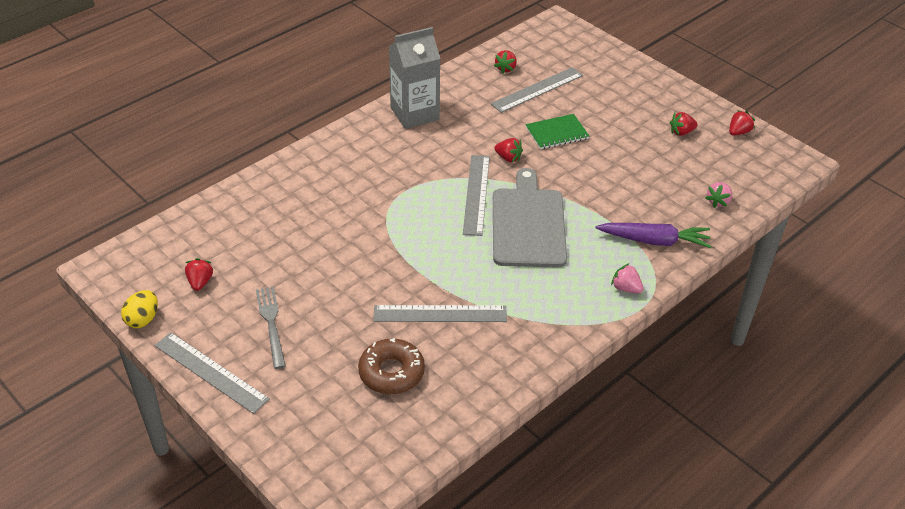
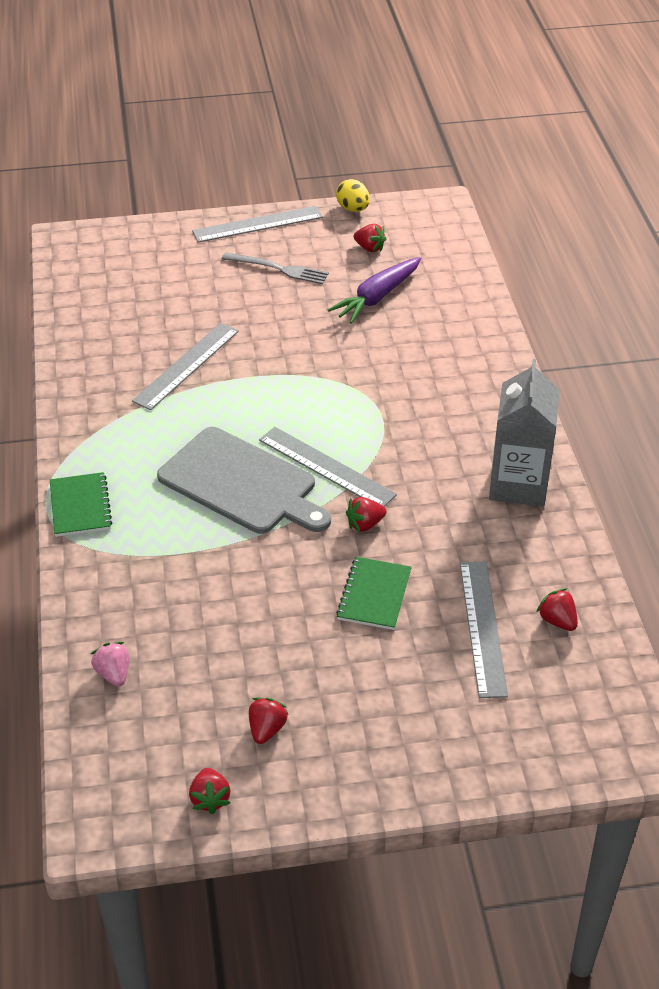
camera: 125 degrees right, 0 degrees up
brown donut [358,338,425,394] -> none
purple carrot [595,223,711,248] -> purple carrot moved to [328,257,422,324]
pink strawberry [611,263,644,294] -> green notebook [50,472,112,537]

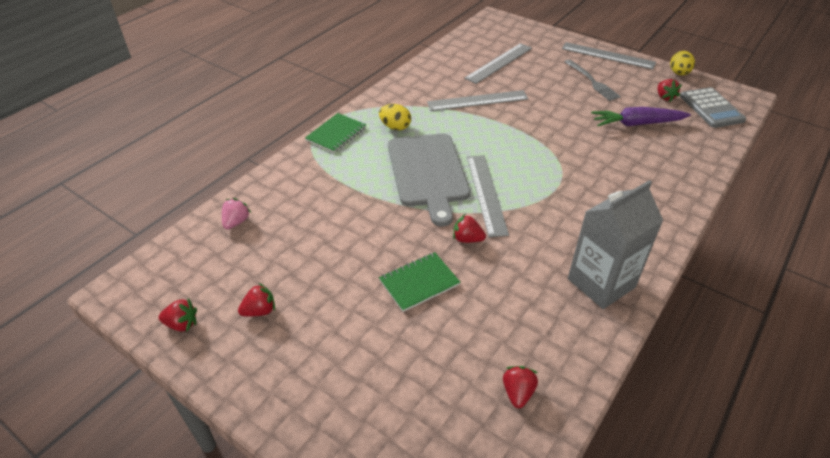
camera: 45 degrees right, 0 degrees up
red strawberry [189,768,231,815] -> red strawberry turned 120 degrees counterclockwise [158,298,197,332]
grey ruler [460,562,508,698] -> grey ruler moved to [464,43,532,84]
none -> yellow egg [379,104,411,130]
none -> grey calculator [680,87,746,128]

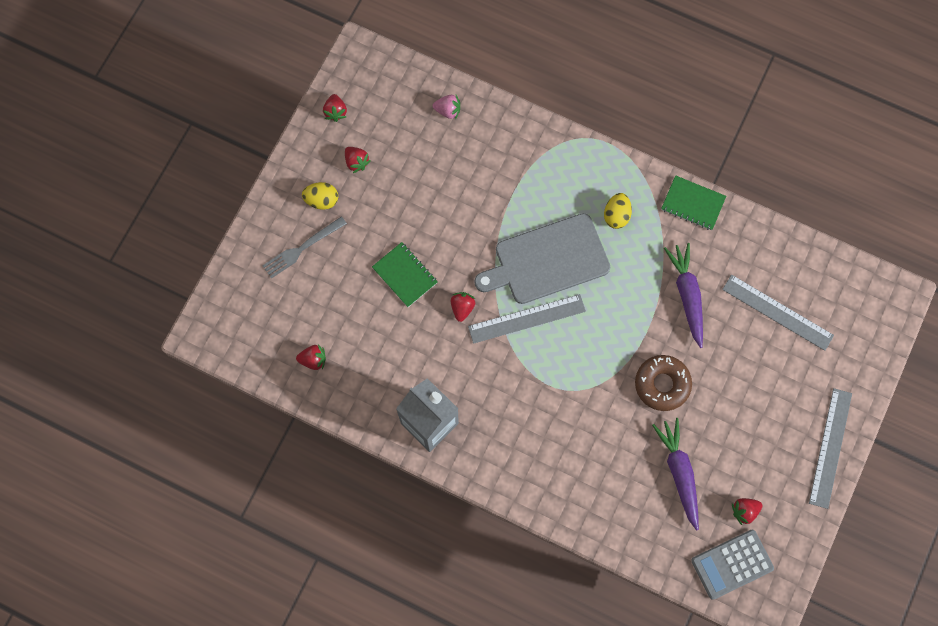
camera: 80 degrees right, 30 degrees up
green notebook [305,113,366,153] -> green notebook moved to [661,175,726,230]
grey ruler [427,90,529,111] -> purple carrot [664,243,703,348]
grey fork [564,59,621,101] -> grey fork moved to [263,216,347,278]
yellow egg [670,51,695,75] -> yellow egg moved to [302,182,338,210]
none -> brown donut [635,355,692,411]

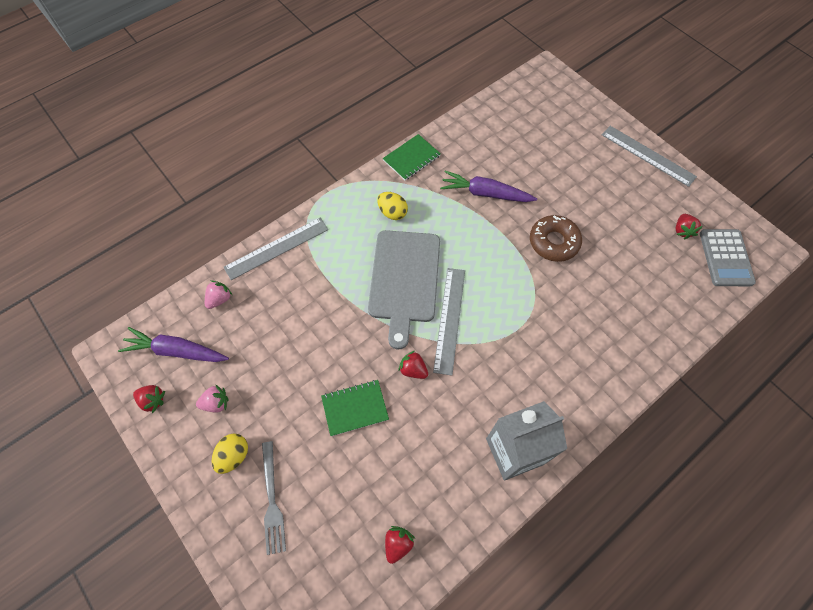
camera: 65 degrees left, 10 degrees down
red strawberry [345,147,371,173] -> pink strawberry [196,385,228,412]
purple carrot [652,418,699,531] -> purple carrot moved to [118,327,229,362]
grey ruler [722,275,834,351] -> grey ruler moved to [224,218,328,280]

